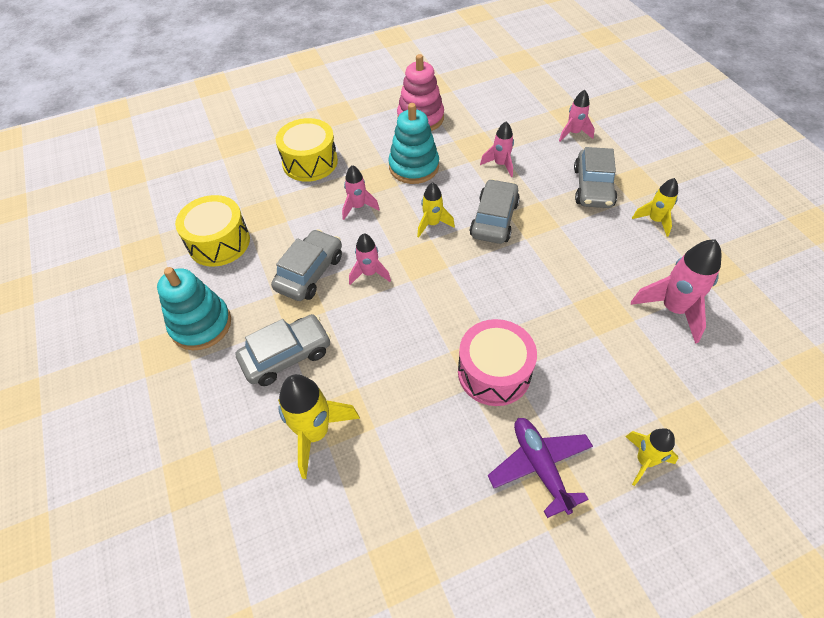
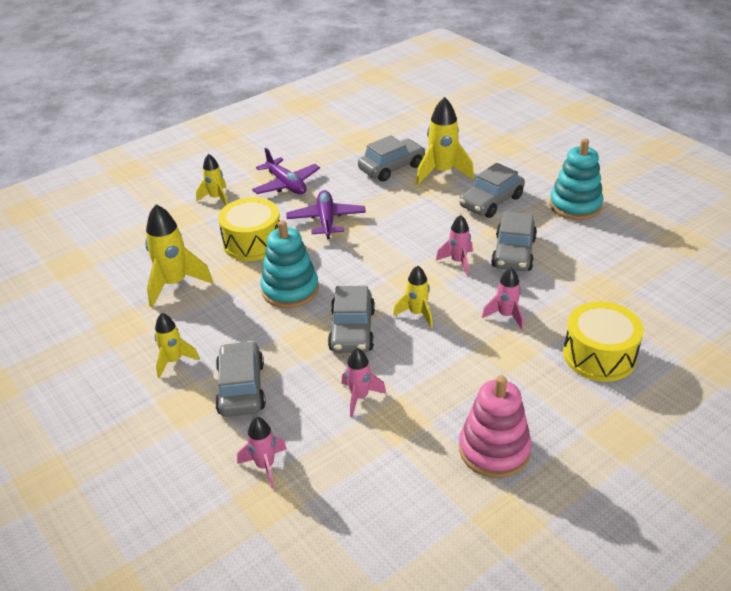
camera: 165 degrees right, 15 degrees down
yellow drum [175,195,250,267] -> yellow drum moved to [218,197,280,261]
turquoise stacking toy [388,103,439,184] -> turquoise stacking toy moved to [260,220,319,308]
pink drum [458,319,537,406] -> purple plane [286,190,366,239]
pink rocket [631,239,722,344] -> yellow rocket [145,204,213,307]
none -> grey car [358,135,426,182]

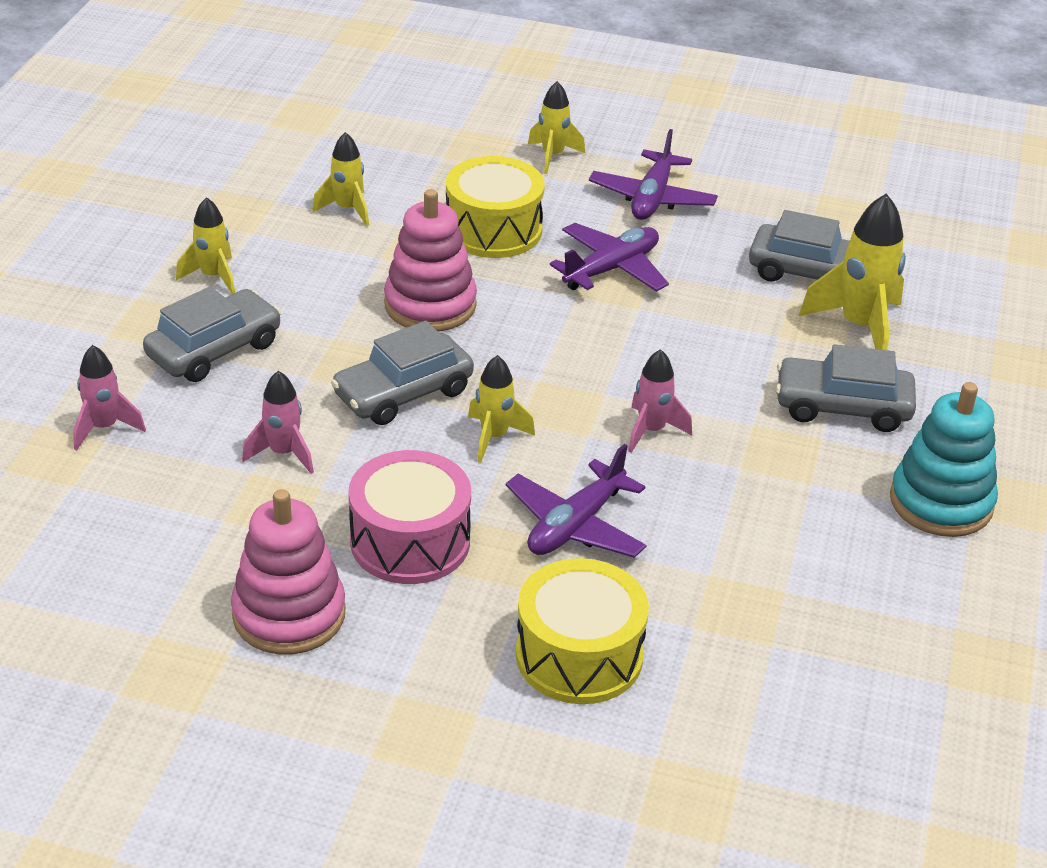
camera: 50 degrees right, 0 degrees up
yellow rocket [145,204,213,307] -> yellow rocket [312,132,369,226], size x0.60
turquoise stacking toy [260,220,319,308] -> pink stacking toy [384,189,477,332]
pink rocket [482,267,524,330] -> purple plane [506,444,647,558]
grey car [491,211,537,271] -> none
none -> pink drum [349,450,471,584]

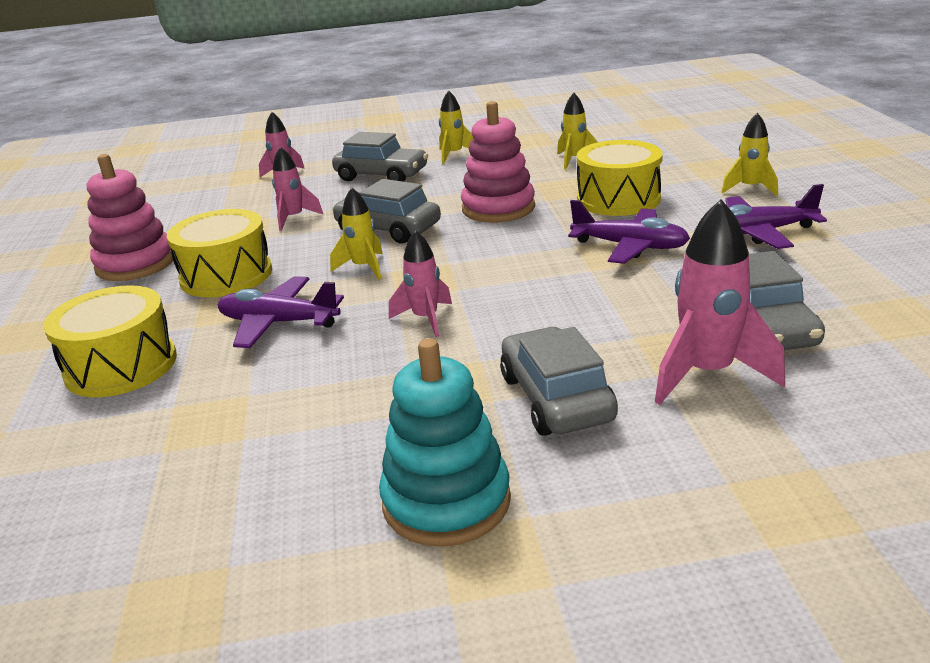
camera: 70 degrees right, 10 degrees down
pink drum [349,450,471,584] -> yellow drum [167,209,272,297]
yellow rocket [799,194,906,350] -> pink rocket [655,199,785,405]

